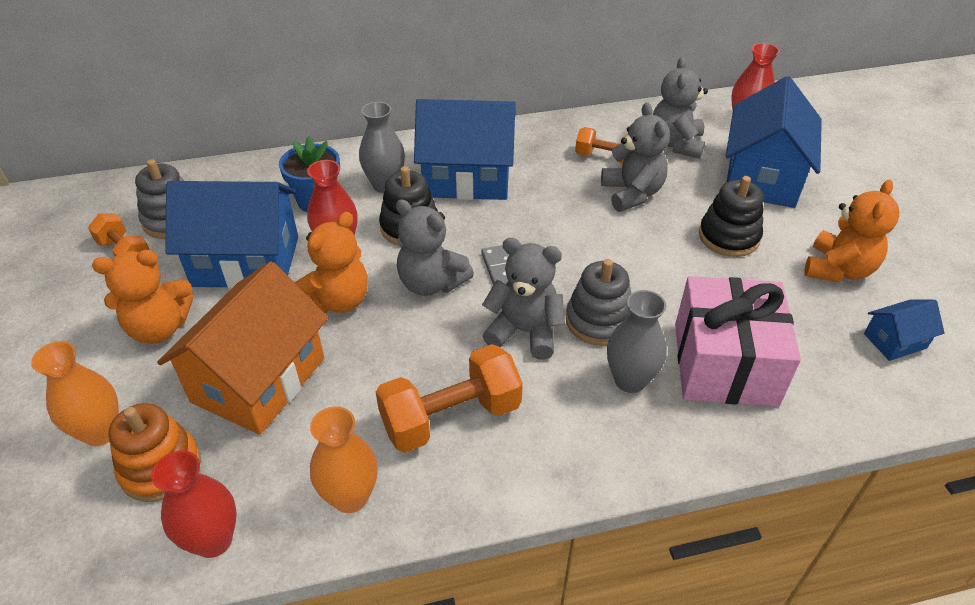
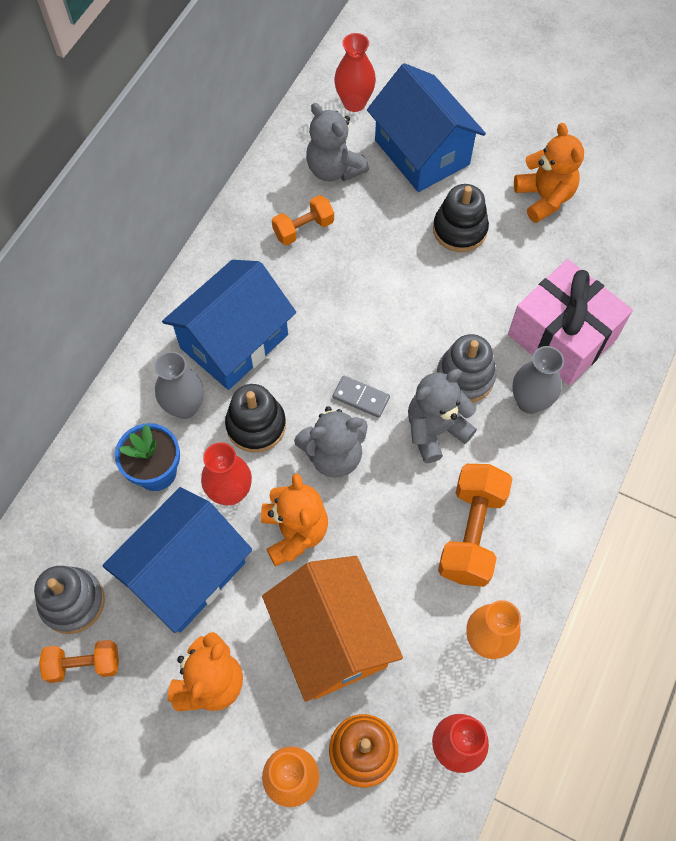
camera: 50 degrees left, 20 degrees up
grey teddy bear [601,102,670,212] -> none
blue house [864,300,945,361] -> none

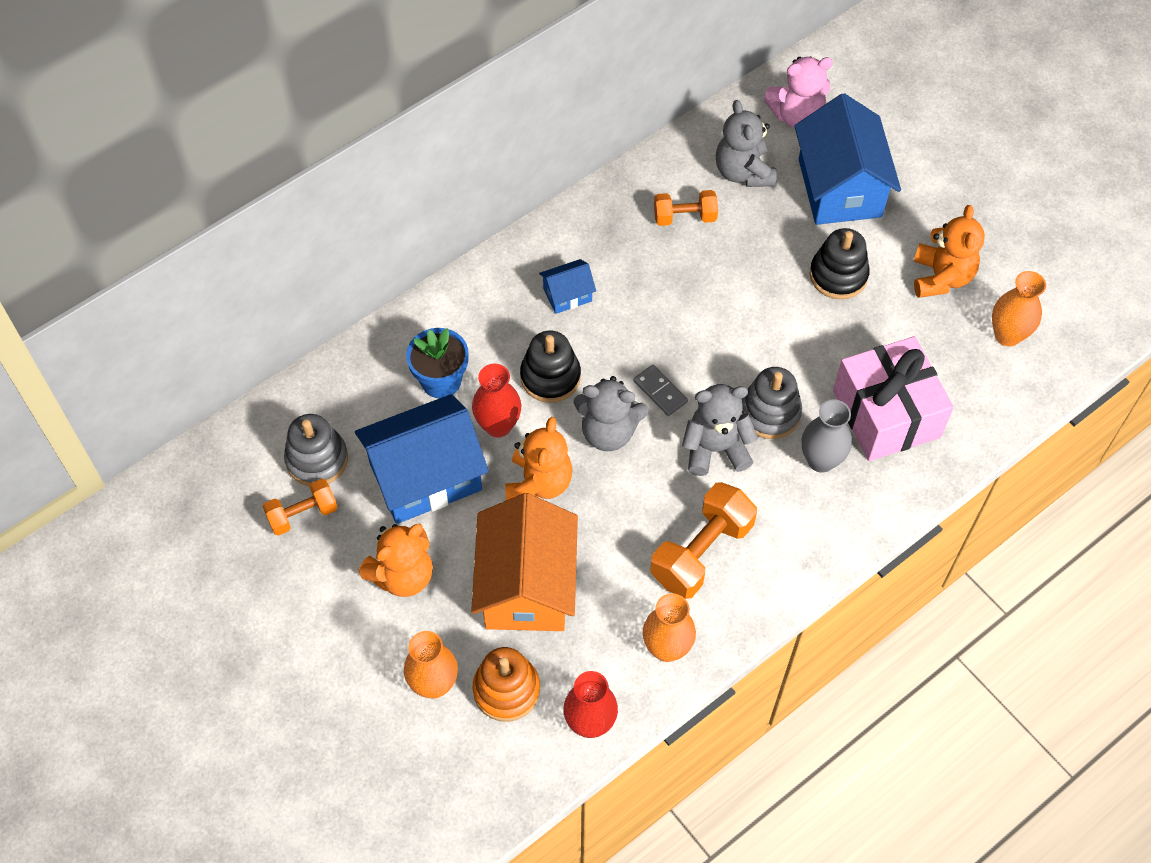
camera: 25 degrees right, 5 degrees down
orange dumbbell [39,640,119,683] -> orange dumbbell turned 45 degrees counterclockwise [263,479,338,536]
grey vase [155,351,204,419] -> none
blue house [162,260,296,390] -> blue house [539,259,596,314], size x0.46
red vase [334,33,376,112] -> pink teddy bear [764,57,833,128]
none -> orange vase [992,271,1046,347]

